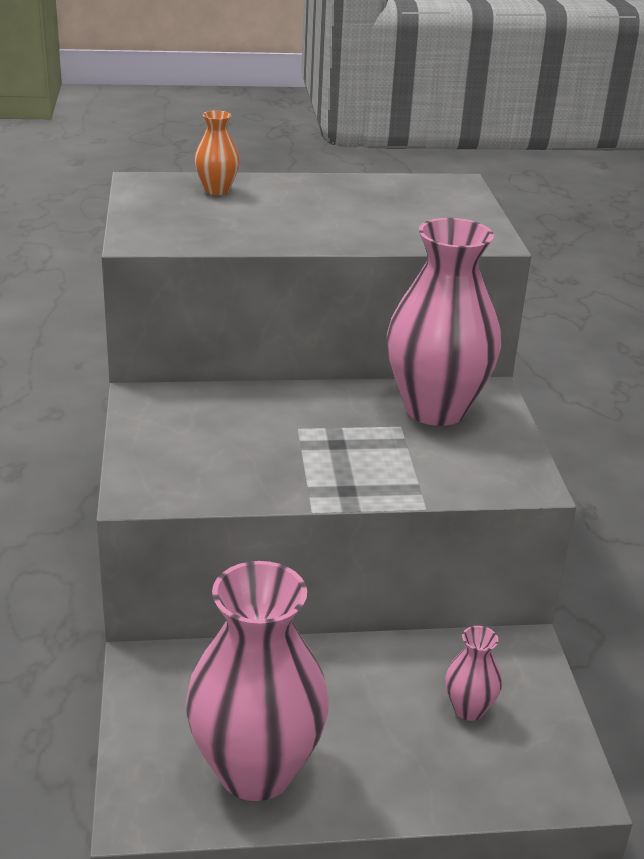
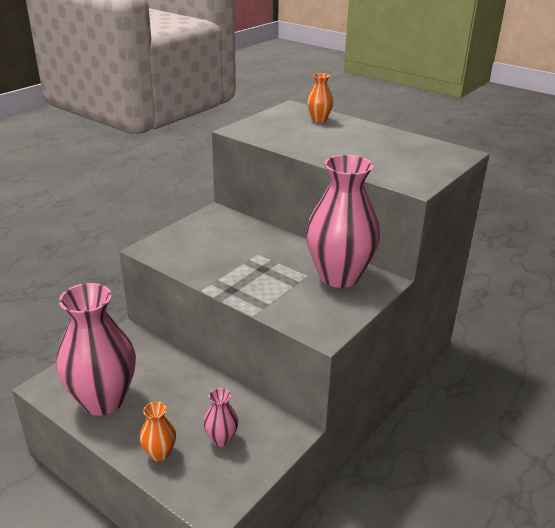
camera: 45 degrees right, 0 degrees up
none -> orange vase [140,402,176,461]

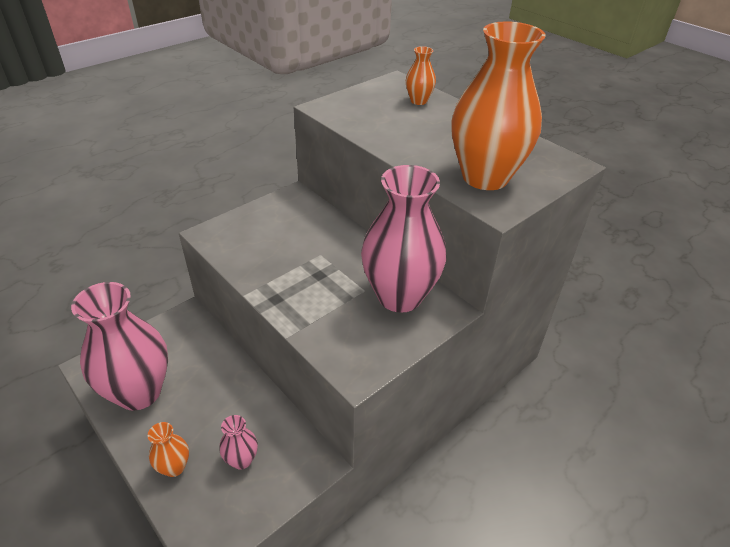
camera: 10 degrees right, 10 degrees up
none -> orange vase [451,21,546,190]

